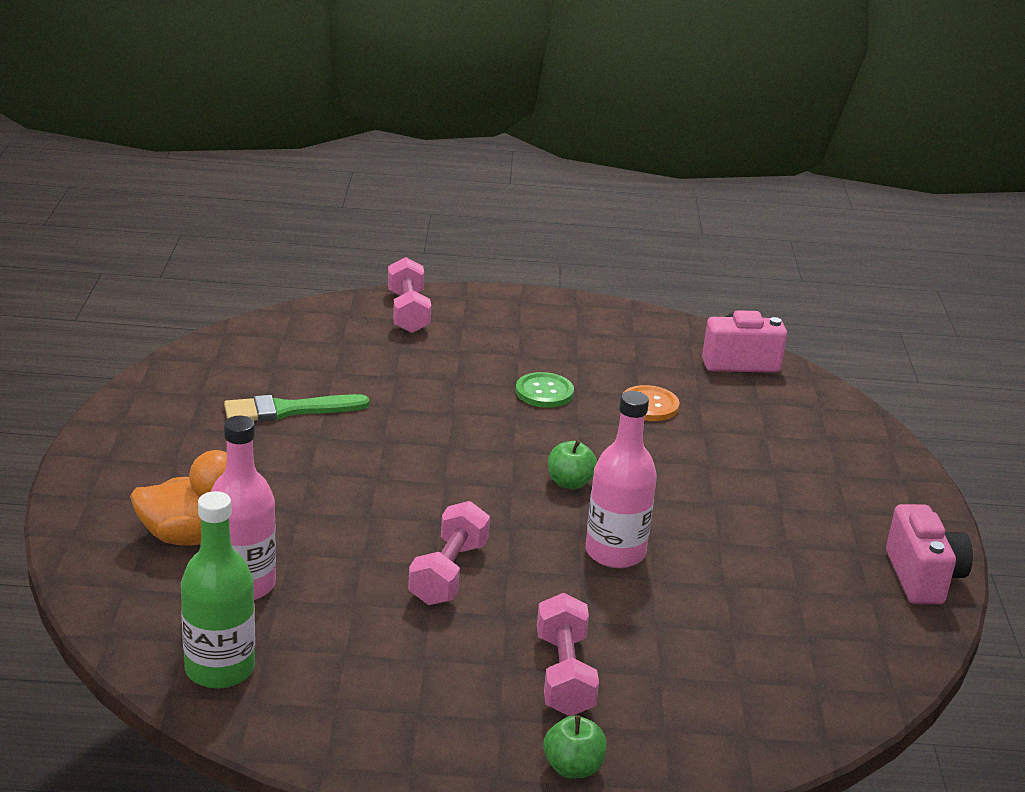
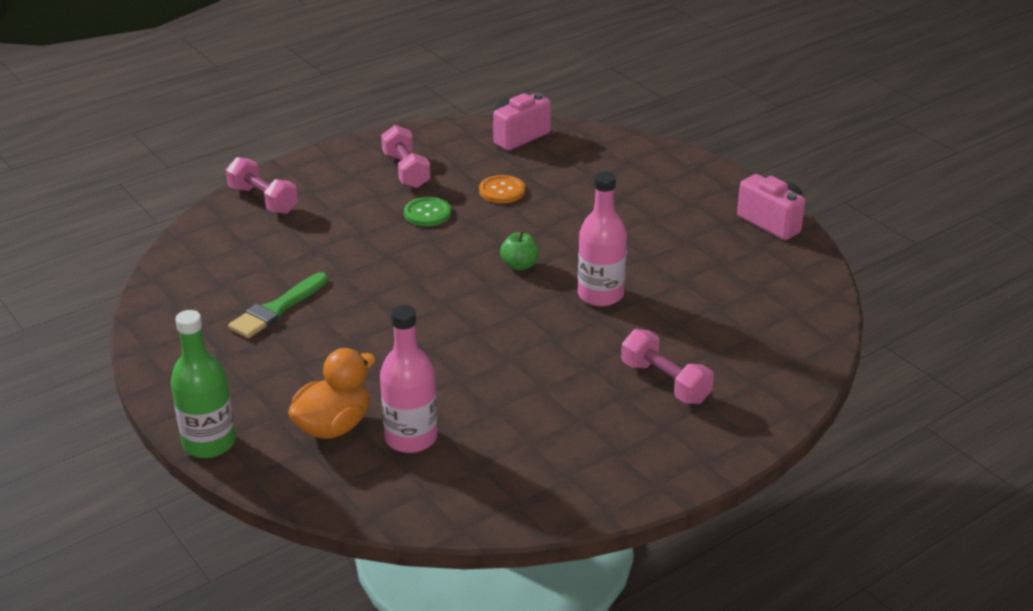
camera: 35 degrees left, 5 degrees up
green bottle [181,491,255,689] -> green bottle moved to [171,310,236,458]
pink dumbbell [408,501,490,605] -> pink dumbbell moved to [381,125,431,188]
green apple [543,715,606,779] -> none

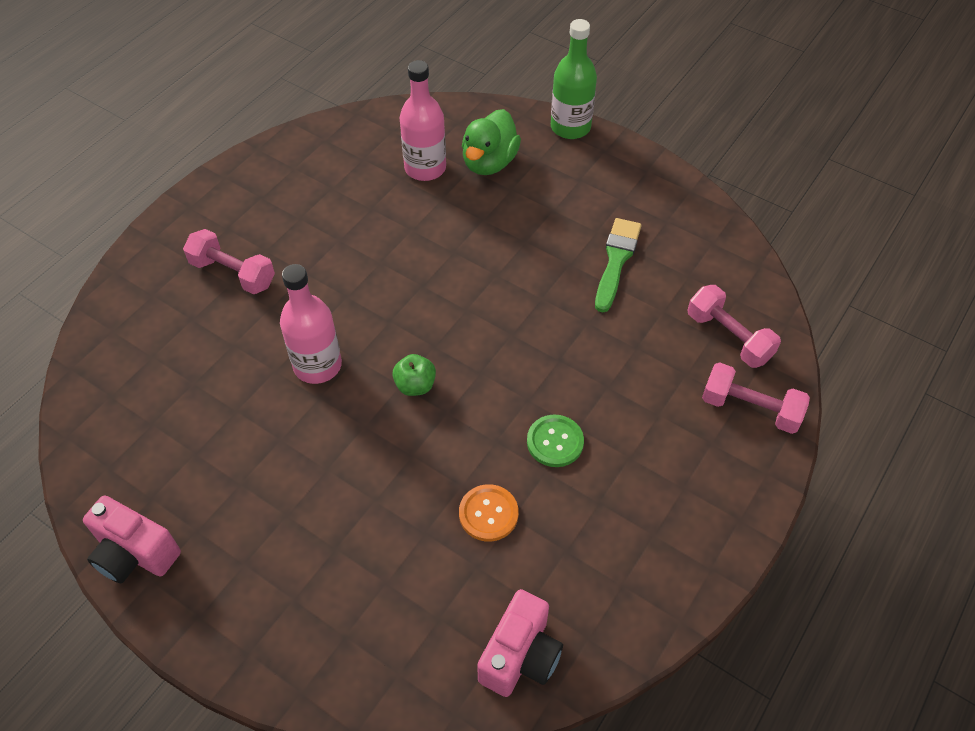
camera: 160 degrees right, 20 degrees up
orange duck [288,348,376,439] -> green duck [462,109,521,175]
pink dumbbell [381,125,431,188] -> pink dumbbell moved to [688,285,781,368]

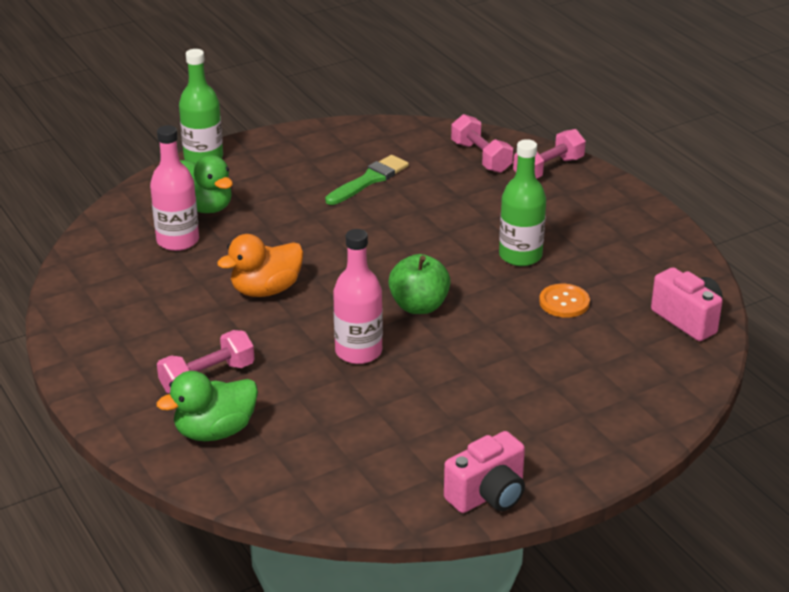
camera: 65 degrees left, 20 degrees down
green apple [392,354,436,396] -> green apple [388,254,451,314], size x1.56
green button [527,415,584,467] -> green bottle [499,139,546,266]
green brush [595,218,642,312] -> green brush turned 90 degrees clockwise [325,155,409,205]
pink dumbbell [688,285,781,368] -> pink dumbbell turned 75 degrees clockwise [451,114,513,173]
none -> green duck [157,371,258,441]
none -> orange duck [217,234,304,297]

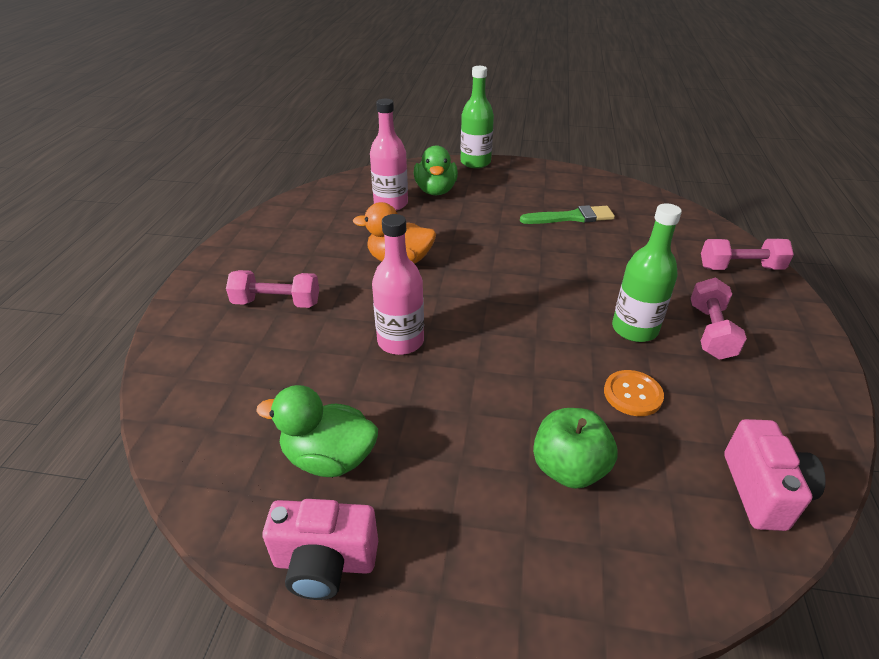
camera: 40 degrees right, 5 degrees up
green duck [157,371,258,441] -> green duck moved to [256,385,378,477]
green apple [388,254,451,314] -> green apple moved to [533,408,618,489]
pink dumbbell [451,114,513,173] -> pink dumbbell moved to [691,278,747,360]

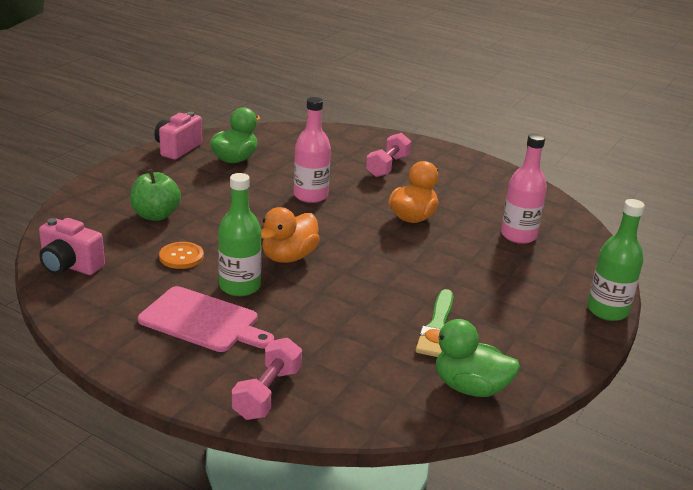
camera: 110 degrees right, 10 degrees down
green duck [414,145,458,195] -> green duck moved to [425,319,520,397]
pink dumbbell [691,278,747,360] -> pink cutting board [138,286,274,352]
none -> orange duck [261,207,320,263]

